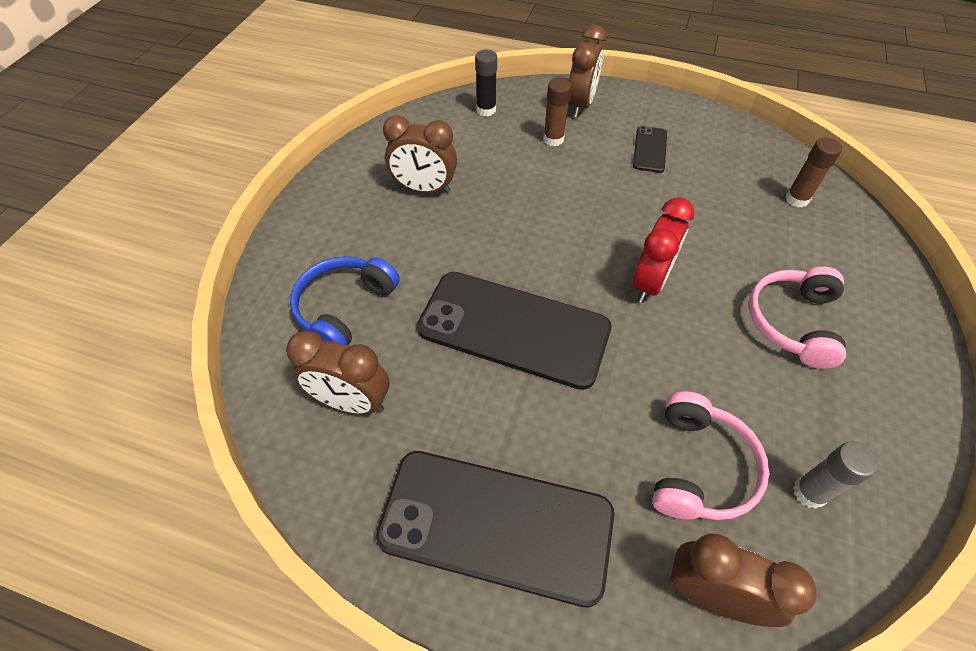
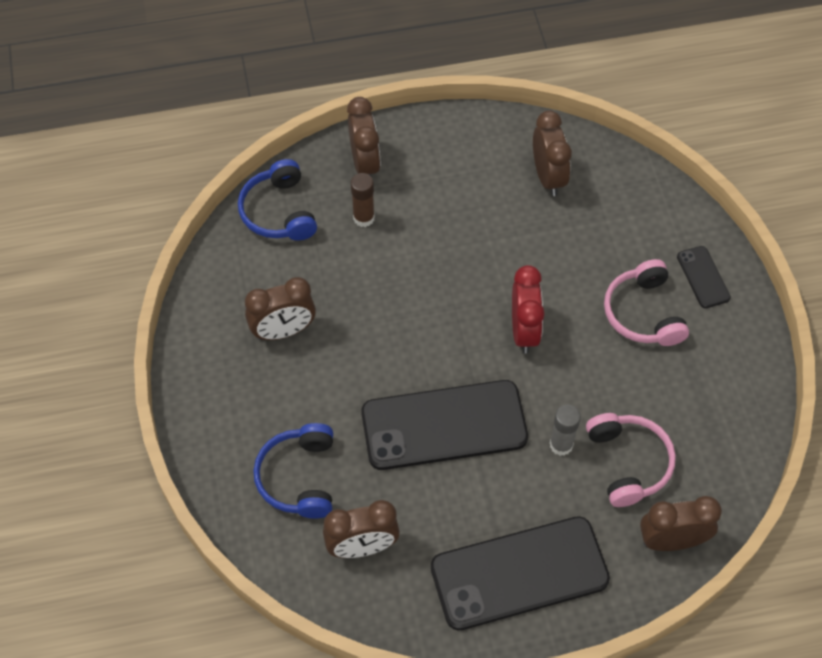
camera: 30 degrees left, 5 degrees up
black glue stick [475,50,497,116] -> blue headphones [238,159,317,241]
black phone [633,126,667,173] -> black phone moved to [677,246,731,308]
brown glue stick [785,138,842,207] -> none
grey glue stick [793,442,878,509] -> grey glue stick moved to [550,405,581,456]
none -> brown clock [533,111,572,196]

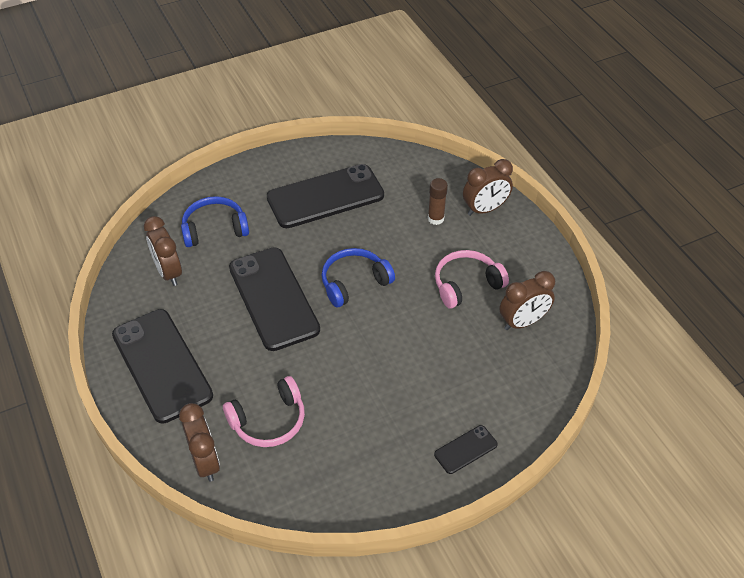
camera: 75 degrees right, 10 degrees down
blue headphones [238,159,317,241] -> blue headphones moved to [322,248,395,307]
brown clock [245,277,316,340] -> black phone [267,164,384,228]
red clock [512,265,545,353] -> none
grey glue stick [550,405,581,456] -> none
pink headphones [604,259,689,346] -> pink headphones moved to [435,250,509,308]

